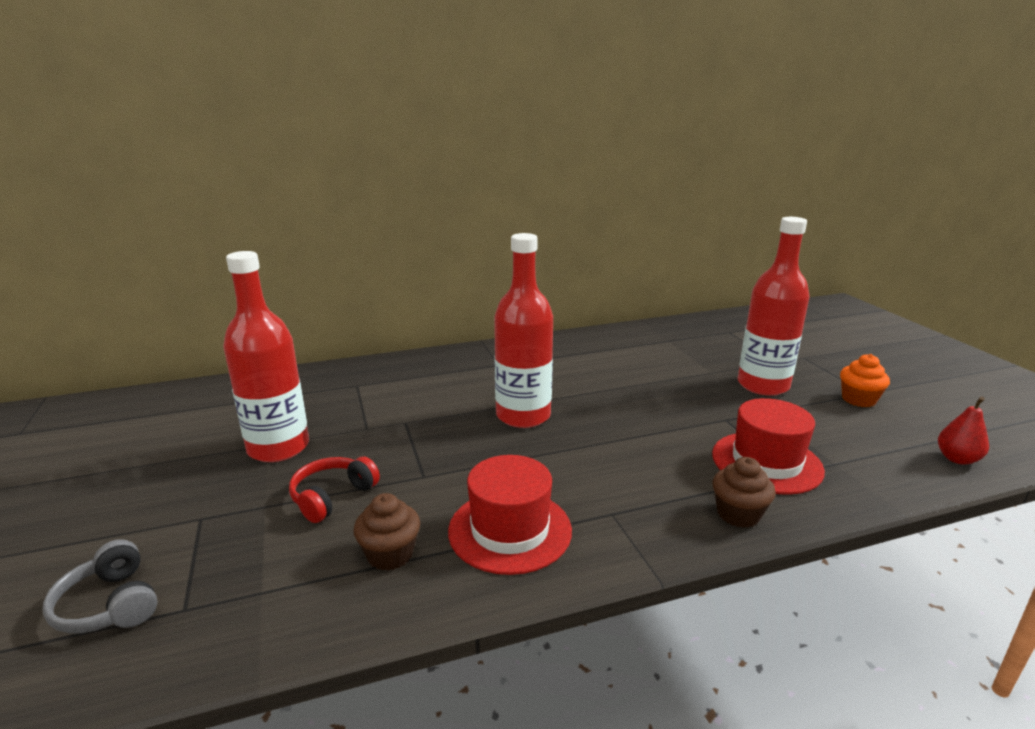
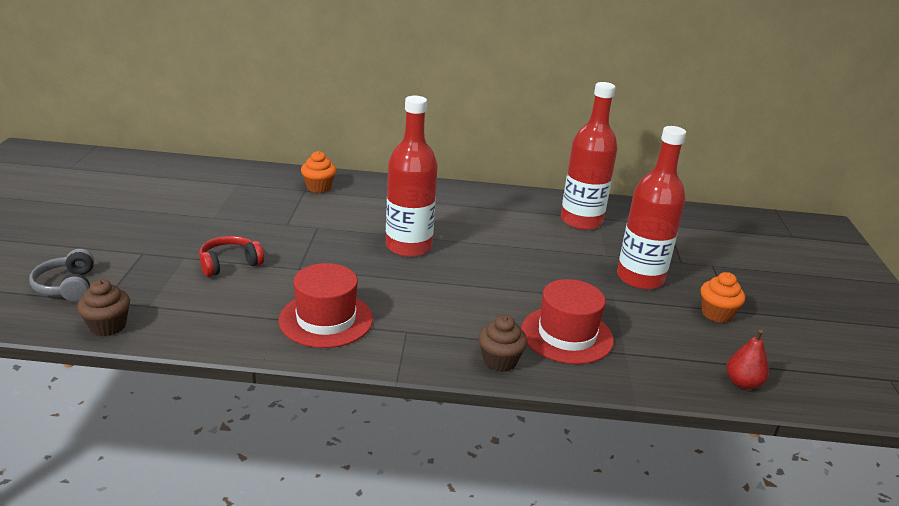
camera: 20 degrees right, 5 degrees up
red bottle [223,251,309,462] -> red bottle moved to [561,82,618,230]
brown cupcake [354,493,420,571] -> brown cupcake moved to [77,279,130,336]
none -> orange cupcake [301,151,336,193]

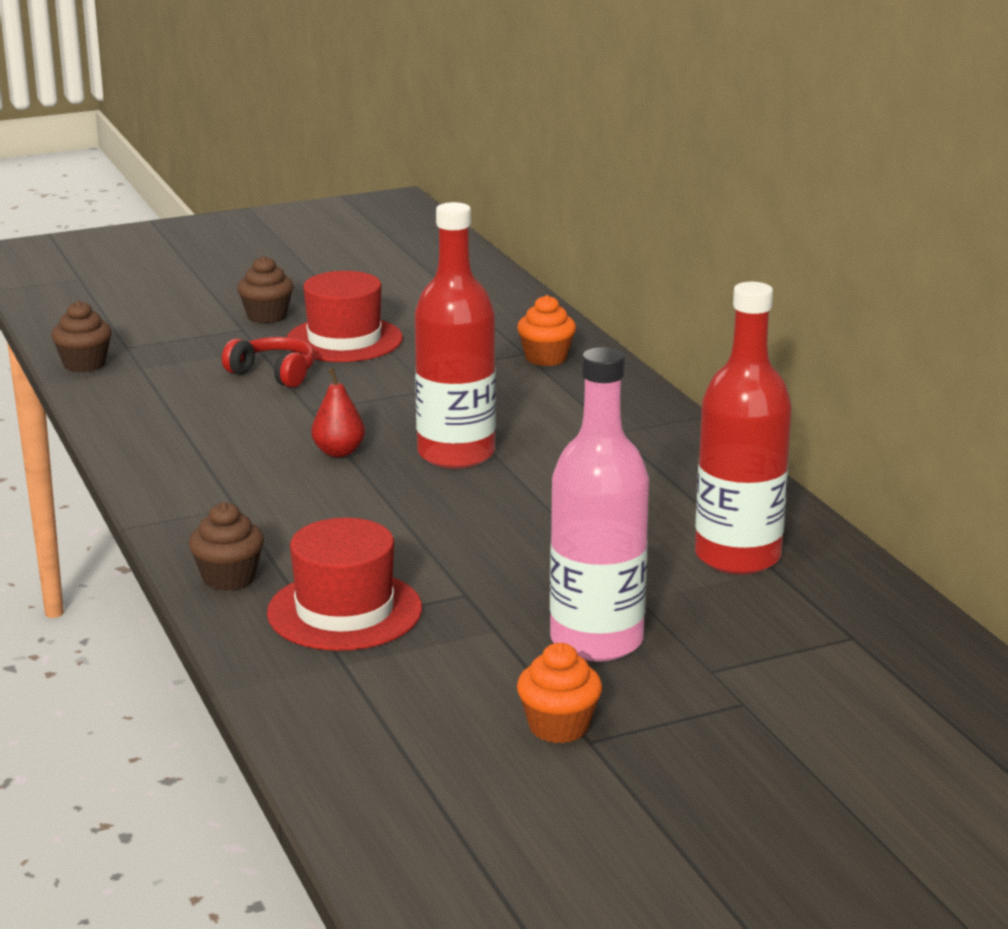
camera: 65 degrees right, 5 degrees down
grey headphones [29,249,94,301] -> none
red hat [279,263,373,348] -> red hat moved to [287,271,403,362]
red bottle [617,126,686,290] -> pink bottle [550,347,649,662]
red pear [727,329,769,389] -> red pear moved to [311,368,365,457]
none -> brown cupcake [237,256,294,323]

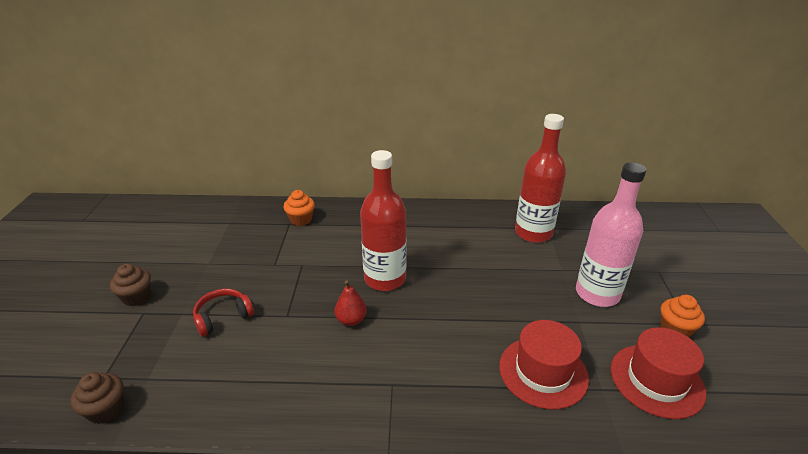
camera: 65 degrees left, 10 degrees up
brown cupcake [189,502,264,591] -> none
red hat [287,271,403,362] -> red hat moved to [610,327,706,419]

